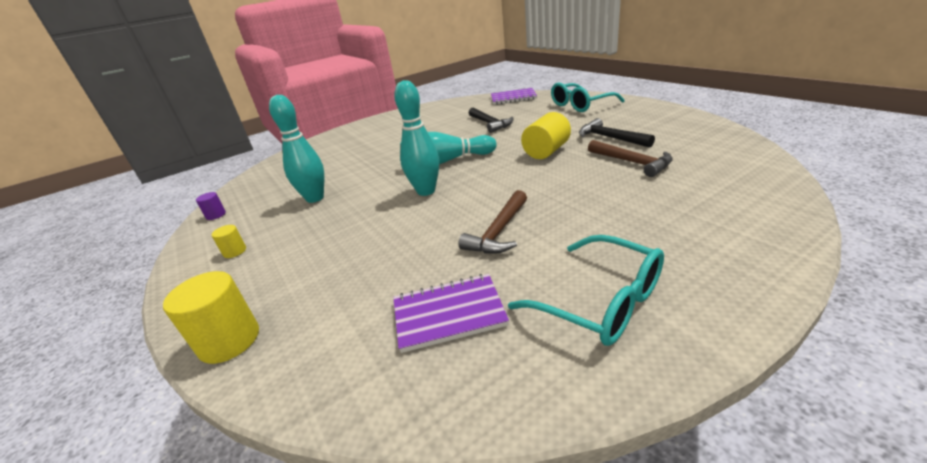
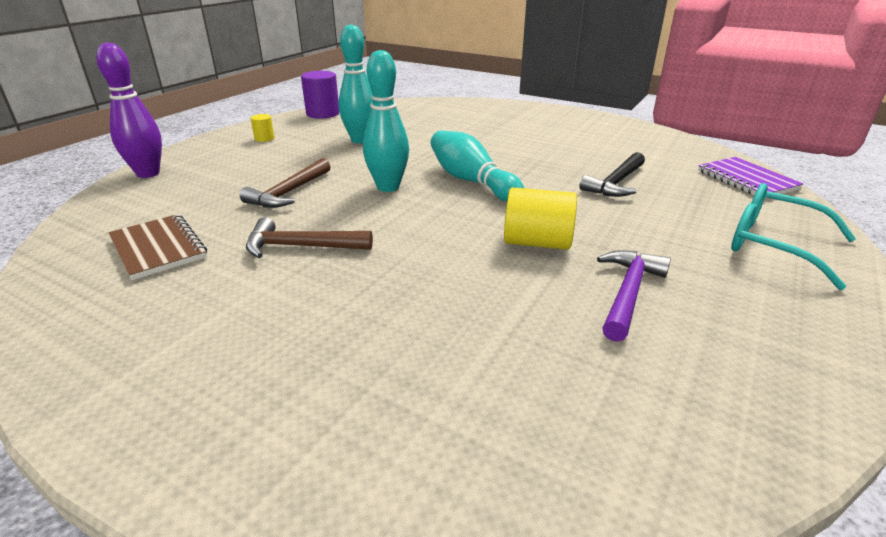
camera: 60 degrees right, 0 degrees up
yellow cylinder [163,271,259,364] -> purple bowling pin [96,42,162,178]
purple cylinder [196,192,226,220] -> purple cylinder [301,71,339,119], size x1.94
purple notebook [393,274,509,353] -> brown notebook [108,214,207,280]
turquoise glasses [508,235,664,346] -> none
black hammer [579,118,655,148] -> purple hammer [597,250,671,342]
brown hammer [588,140,673,177] -> brown hammer moved to [240,158,331,208]

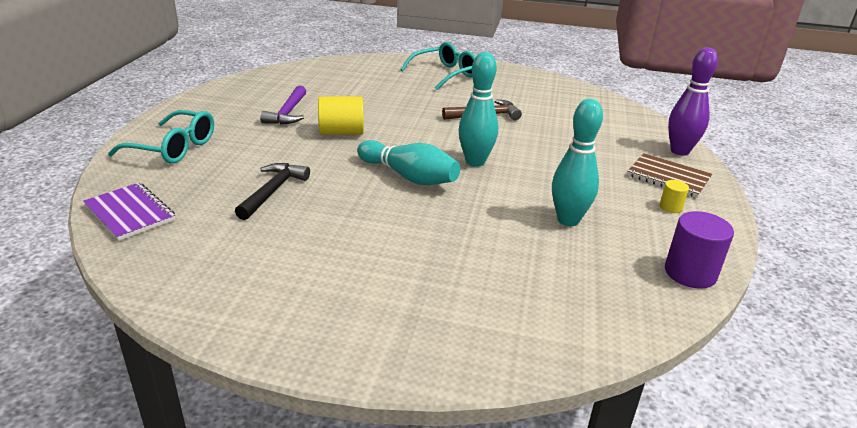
camera: 160 degrees right, 0 degrees up
brown notebook [108,214,207,280] -> brown notebook moved to [627,153,712,198]
brown hammer [240,158,331,208] -> none
none -> turquoise glasses [400,42,476,90]

